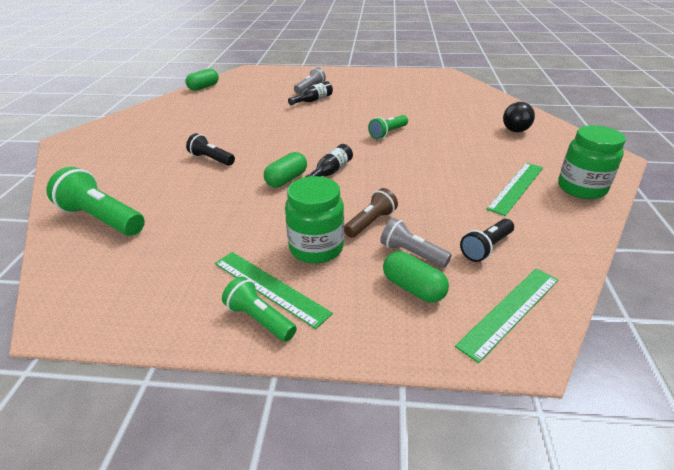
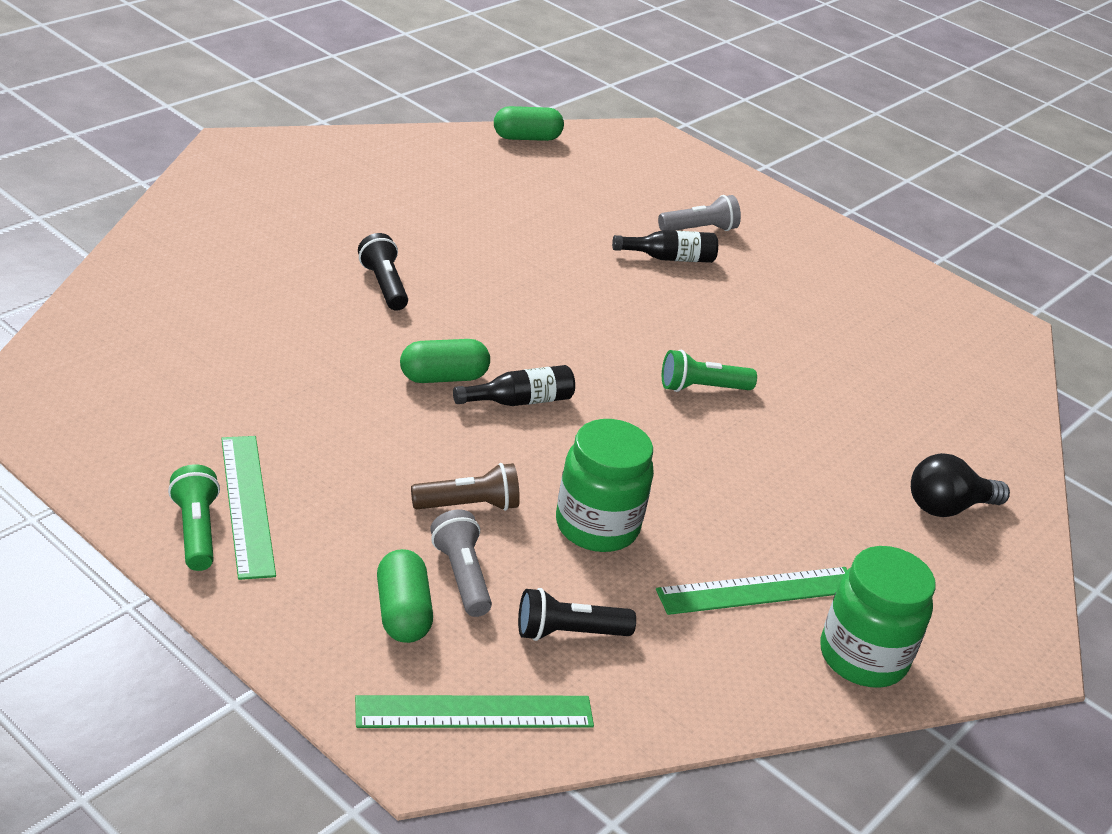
camera: 30 degrees right, 0 degrees up
green flashlight [47,167,145,236] -> none
green jar [285,176,344,264] -> green jar moved to [556,419,654,552]

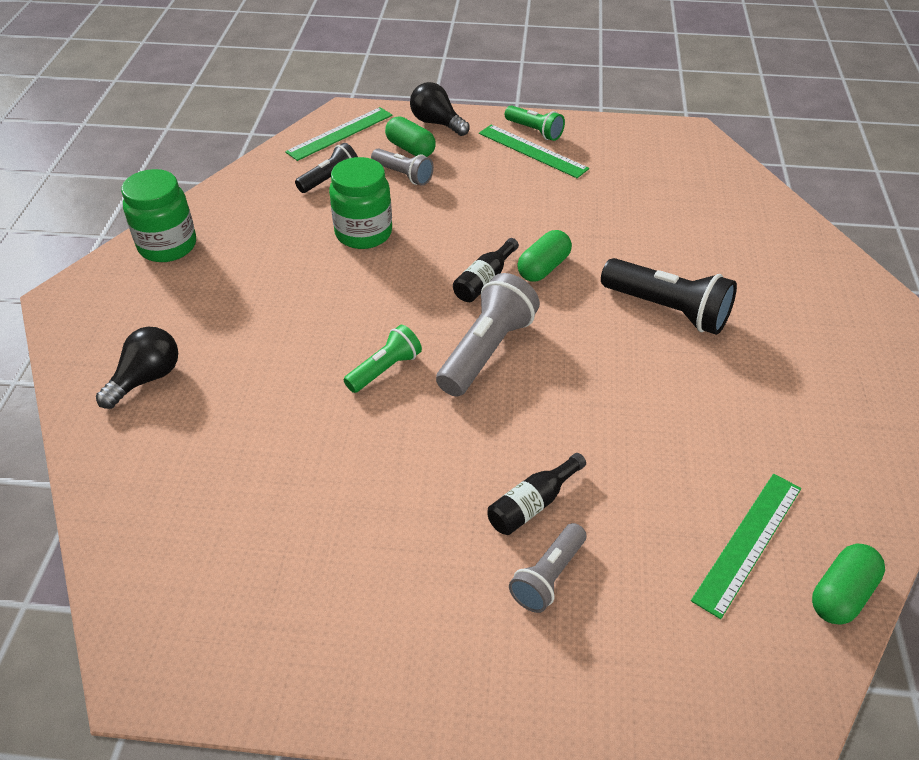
camera: 150 degrees right, 10 degrees up
black flashlight [358,233,408,311] -> black flashlight [601,258,737,335], size x1.66
brown flashlight [411,463,520,511] -> none
green ruler [656,567,847,615] -> green ruler moved to [691,474,801,619]
none -> black light bulb [410,82,470,136]
none -> grey flashlight [436,273,540,396]

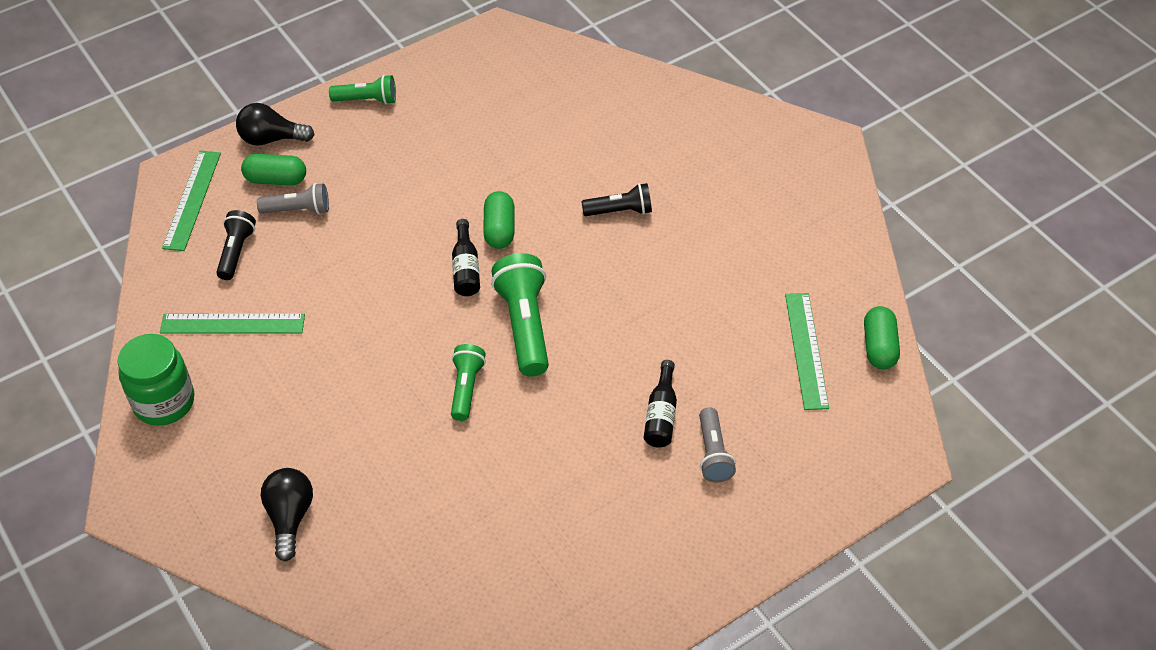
camera: 40 degrees left, 5 degrees up
green jar [329,157,392,249] -> none
grey flashlight [436,273,540,396] -> green flashlight [491,253,549,377]
green ruler [479,124,589,178] -> green ruler moved to [160,314,305,334]
black flashlight [601,258,737,335] -> black flashlight [581,183,652,216], size x0.60

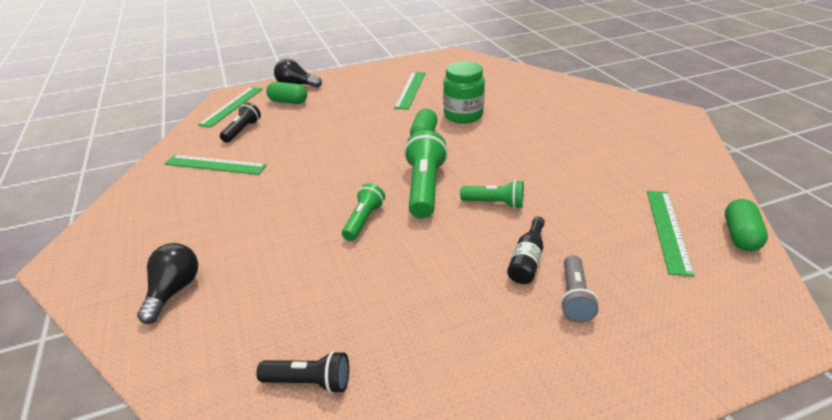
camera: 15 degrees right, 15 degrees down
green jar [118,334,194,426] -> green jar moved to [443,61,485,124]
grey flashlight [257,183,329,214] -> none
green flashlight [329,75,396,105] -> green flashlight moved to [460,180,524,209]
black bottle [452,219,480,296] -> none
black flashlight [581,183,652,216] -> black flashlight moved to [256,351,349,394]
none -> green ruler [394,72,426,110]

